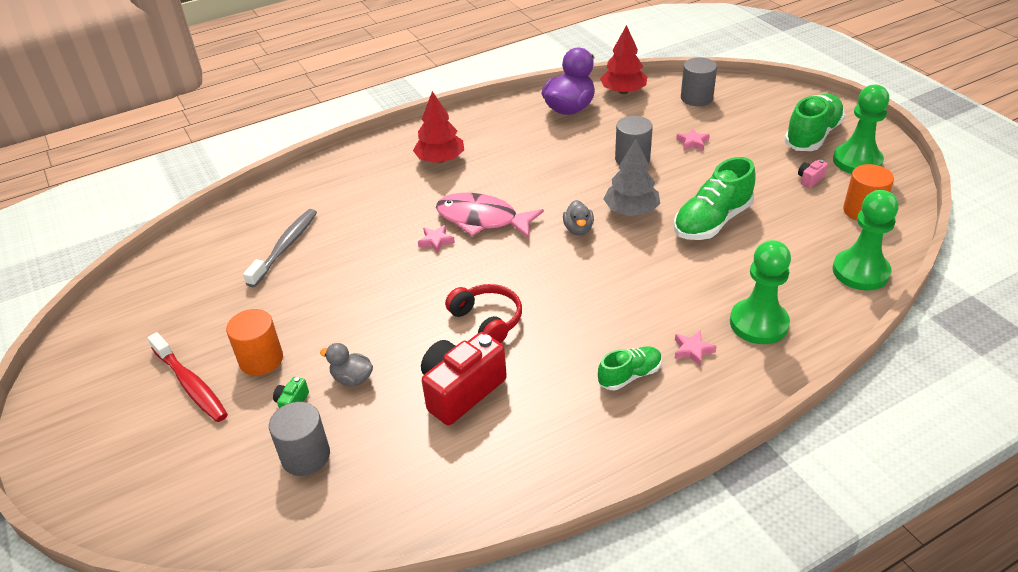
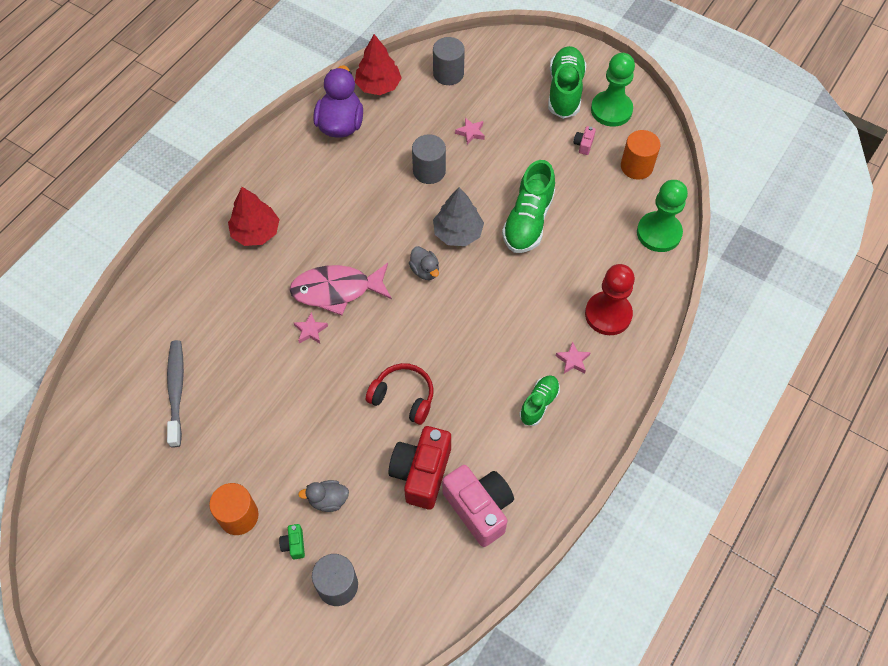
camera: 30 degrees left, 20 degrees up
red toothbrush [148,332,228,422] -> none
green pawn [730,240,791,344] -> red pawn [585,264,635,335]
none -> pink camera [442,465,514,547]

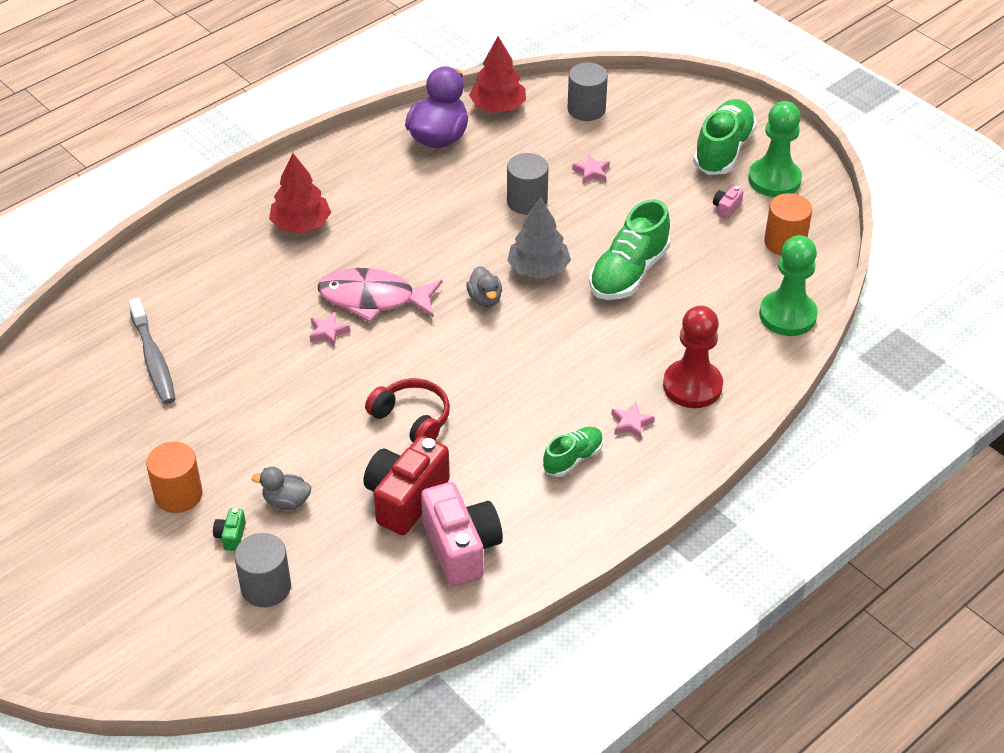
camera: 15 degrees right, 15 degrees down
grey toothbrush [167,340,184,447] -> grey toothbrush turned 150 degrees clockwise [129,298,176,404]

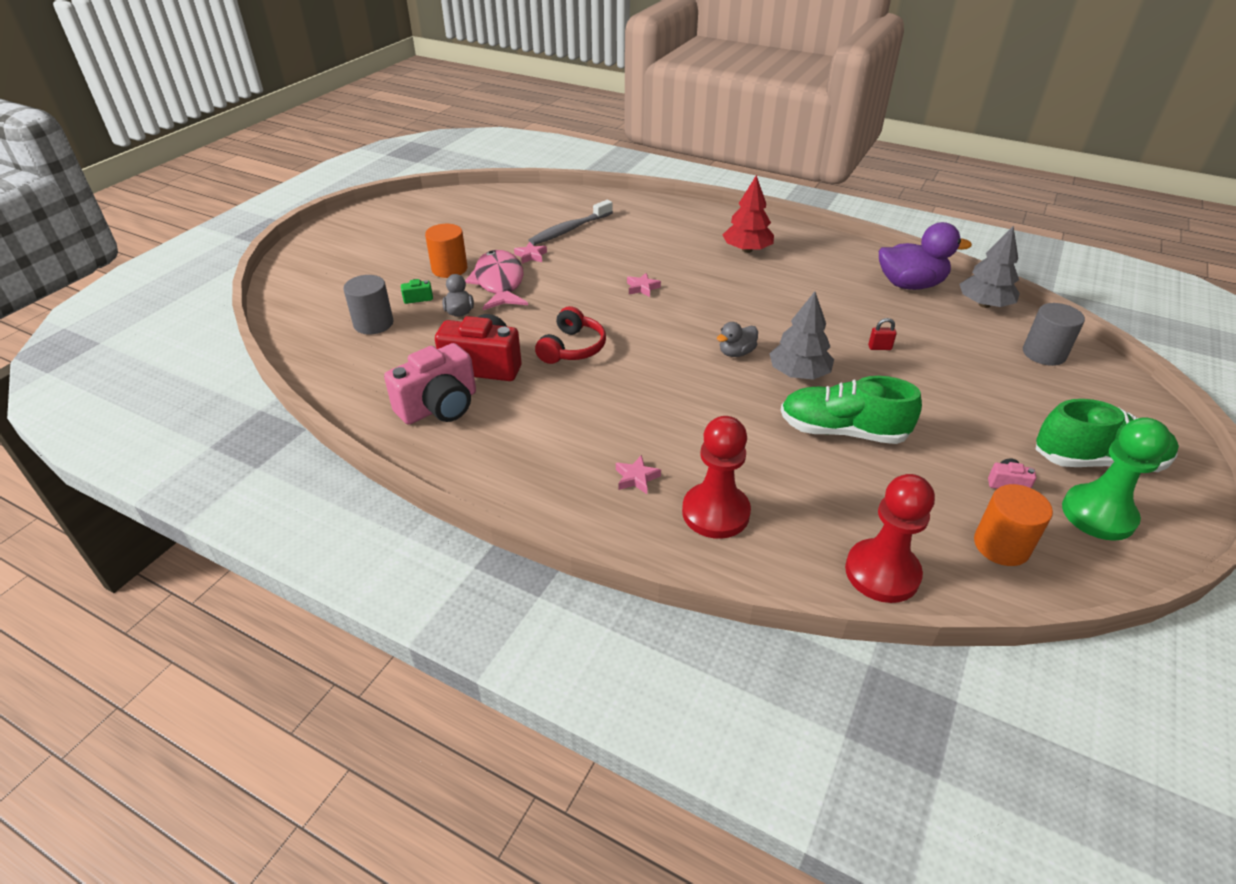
camera: 70 degrees right, 5 degrees down
pink fish [318,268,442,322] -> pink fish moved to [465,250,528,310]
red tree [469,36,526,113] -> grey tree [960,226,1020,308]
grey cylinder [507,153,548,215] -> red padlock [868,318,897,350]
green shoe [543,427,603,477] -> none
pink star [572,154,610,183] -> pink star moved to [514,242,547,264]
green pawn [759,235,818,336] -> red pawn [845,474,935,603]

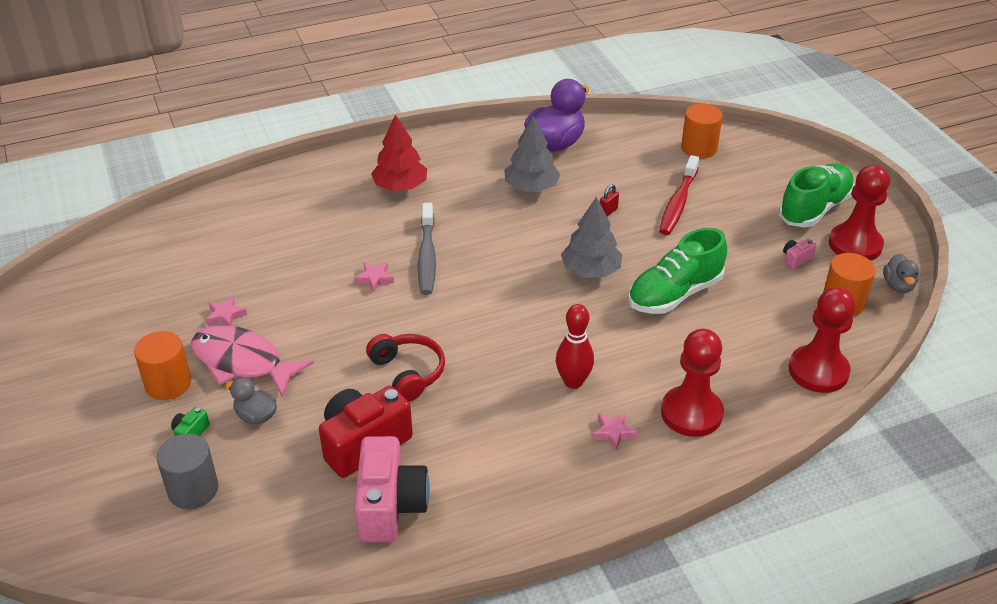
camera: 50 degrees left, 0 degrees up
grey toothbrush [528,200,613,245] -> grey toothbrush moved to [418,203,436,295]
grey duck [717,322,758,357] -> grey duck moved to [883,254,919,293]
grey tree [960,226,1020,308] -> grey tree moved to [505,116,561,192]
grey cylinder [1023,303,1085,366] -> orange cylinder [681,104,723,158]
green pawn [1062,417,1171,541] -> red pawn [829,165,890,261]
none -> red bowling pin [556,304,594,389]
none -> red toothbrush [659,155,700,235]

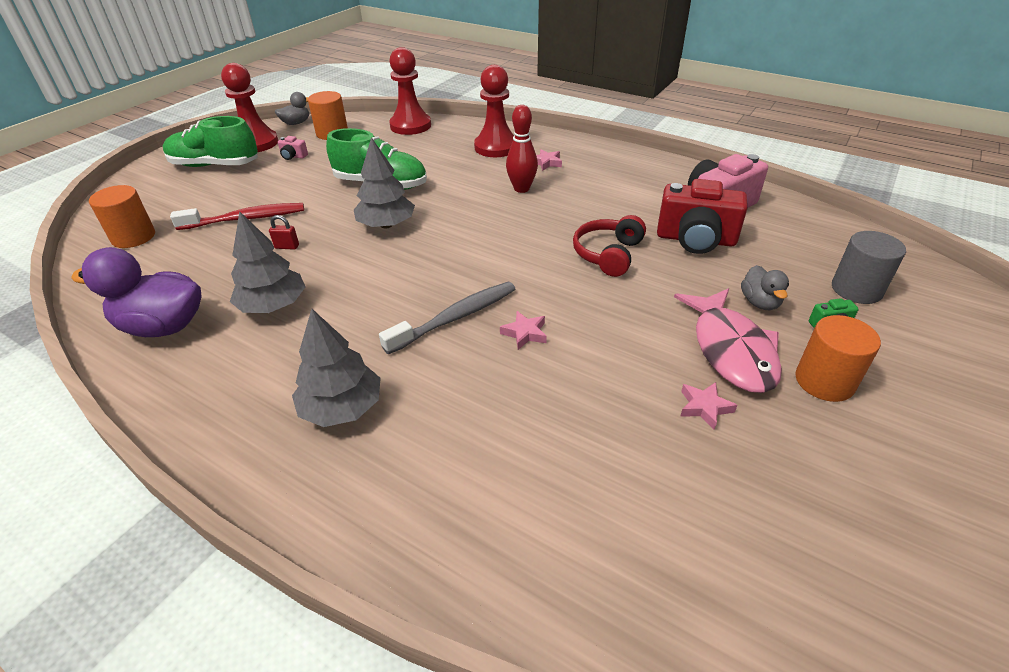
camera: 125 degrees left, 0 degrees up
red tree [371,115,427,191] -> grey tree [292,309,381,427]

